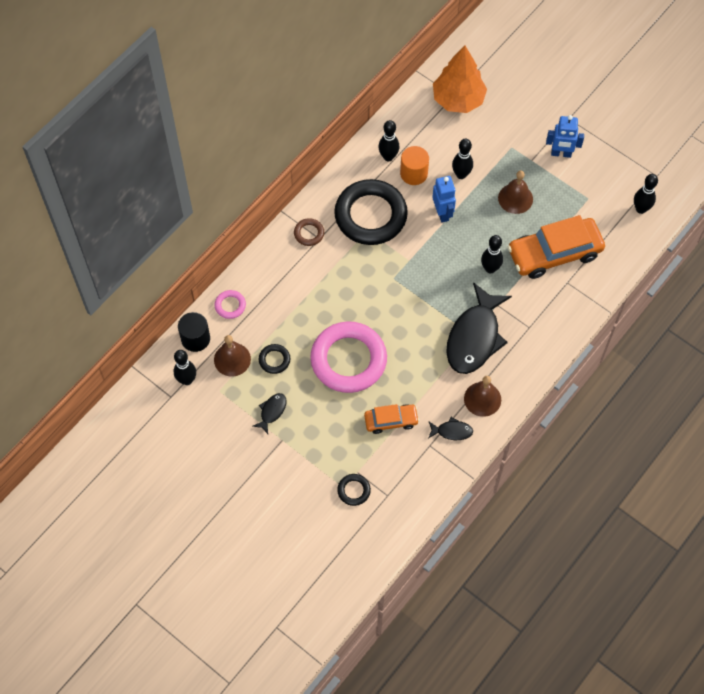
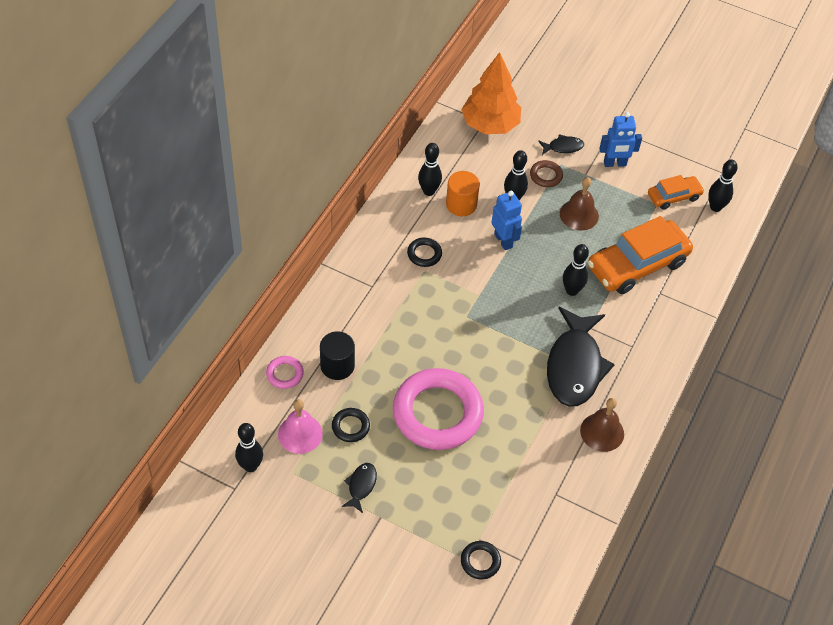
camera: 15 degrees left, 10 degrees down
black cylinder [178,312,210,352] -> black cylinder moved to [320,331,355,380]
brown bell [214,335,251,377] -> pink bell [278,399,323,454]
brown ring [294,218,324,246] -> brown ring moved to [530,160,563,187]
black ring [334,179,408,245] -> black ring [407,238,442,267], size x0.42
orange car [364,404,419,434] -> orange car moved to [648,175,704,210]
black fish [428,417,473,440] -> black fish moved to [538,134,584,155]

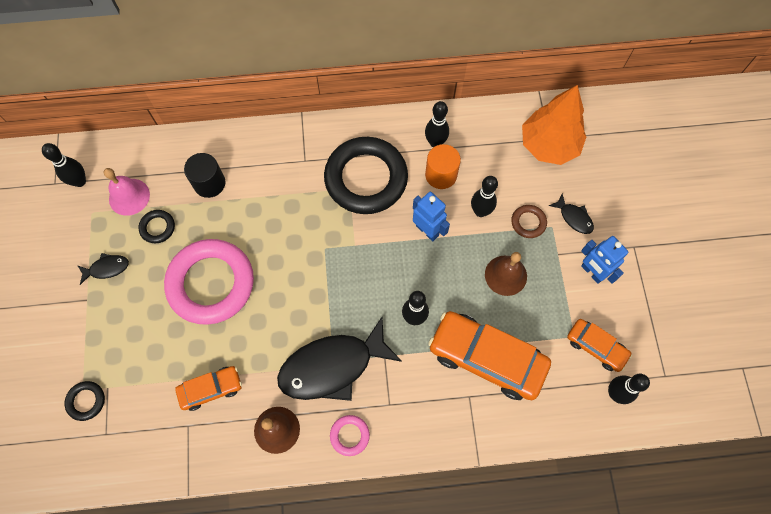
camera: 60 degrees right, 15 degrees up
pink ring [266,356,304,389] -> pink ring moved to [330,415,370,456]
black ring [407,238,442,267] -> black ring [324,137,408,214], size x2.39
blue robot [491,191,522,250] -> blue robot turned 75 degrees counterclockwise [413,192,450,241]
none -> orange car [175,366,242,411]

